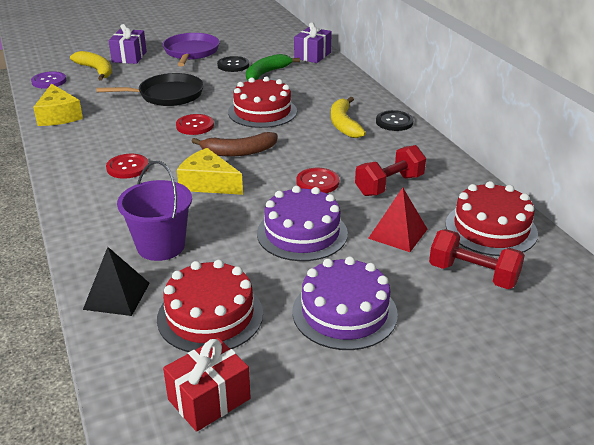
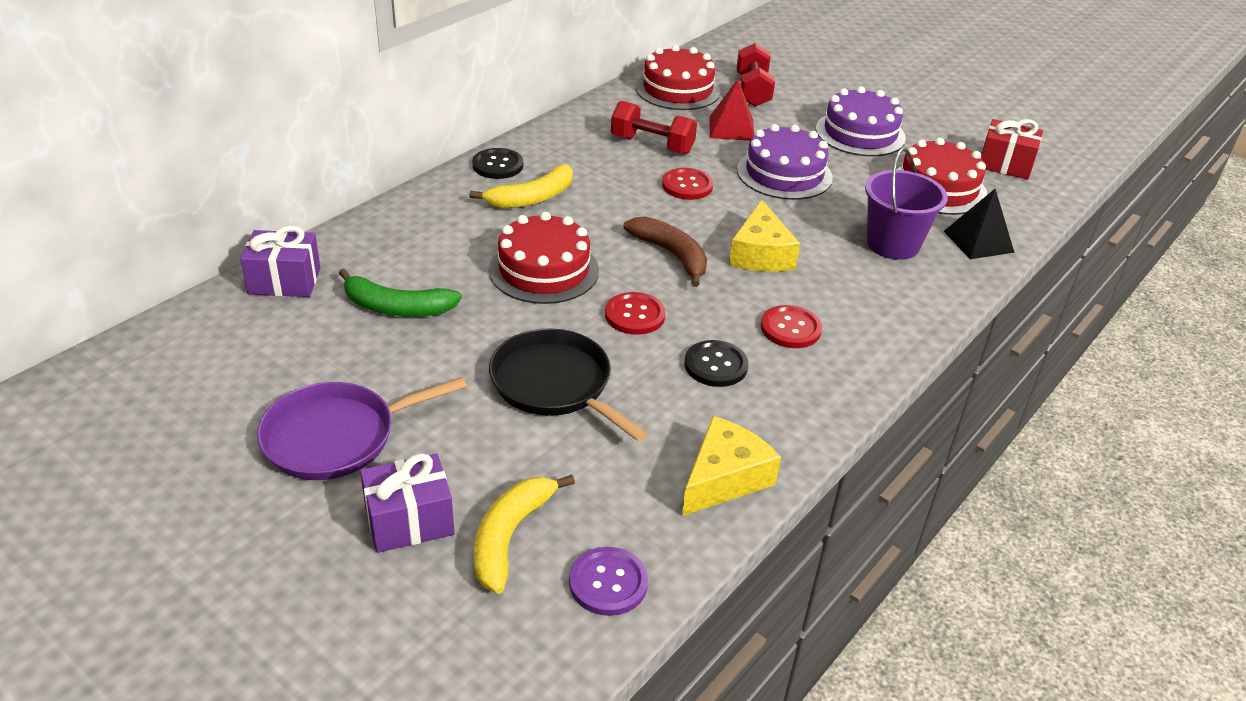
camera: 120 degrees left, 5 degrees up
black button [217,56,249,72] -> black button moved to [685,340,748,387]

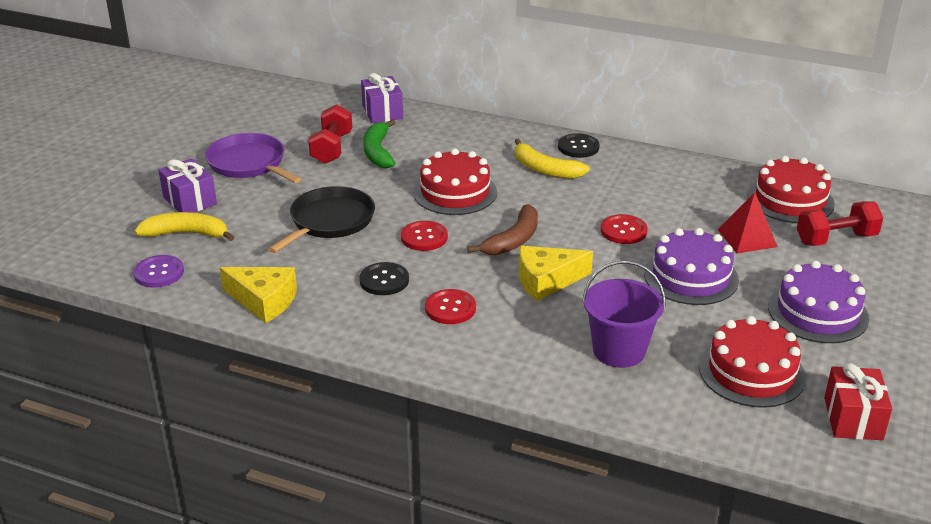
camera: 75 degrees right, 5 degrees down
red dumbbell [611,101,697,155] -> red dumbbell moved to [308,104,352,164]
black pyramid [944,189,1015,259] -> none

